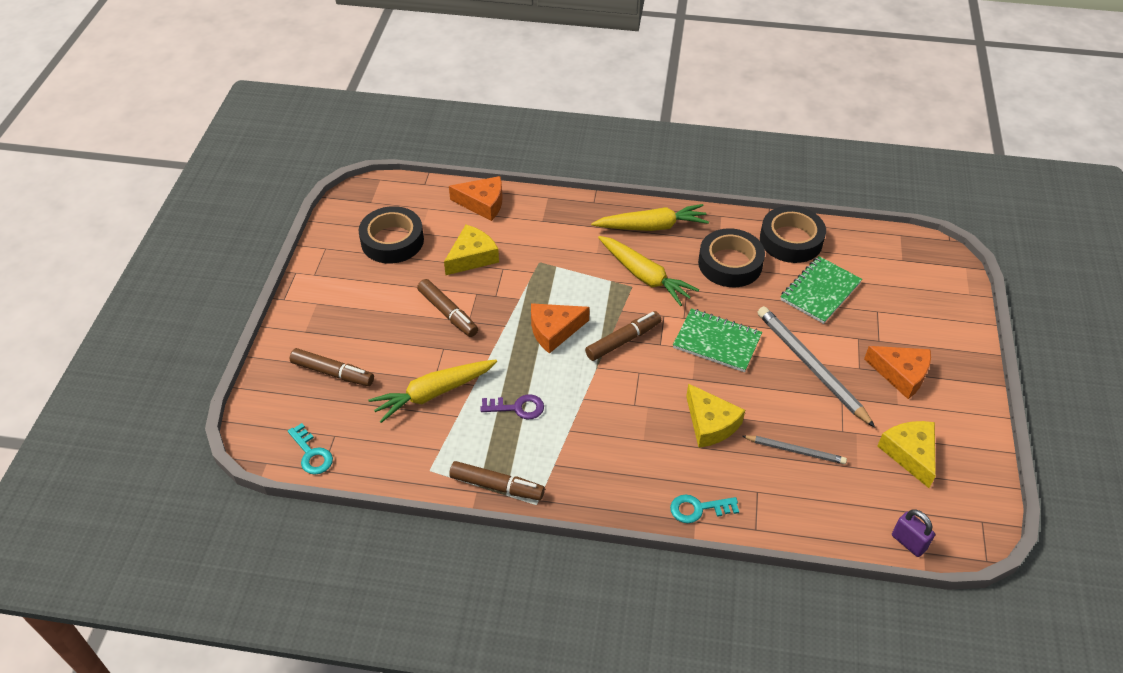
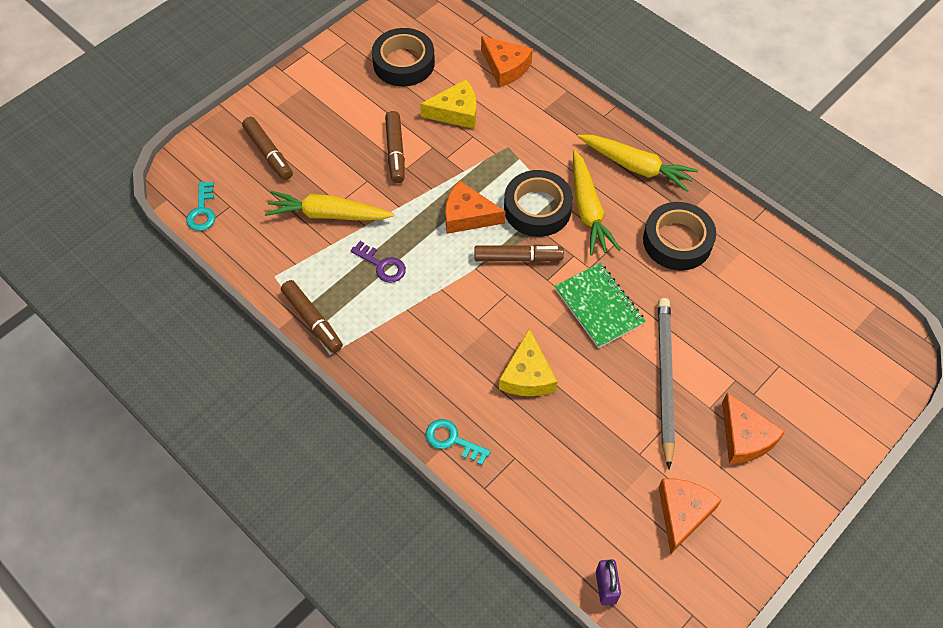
camera: 35 degrees right, 10 degrees up
grey pencil [742,436,847,464] -> none
black tape [760,206,826,263] -> black tape moved to [504,170,573,237]
green notebook [780,256,862,324] -> none
yellow cheese [877,421,936,488] -> orange cheese [658,478,722,554]

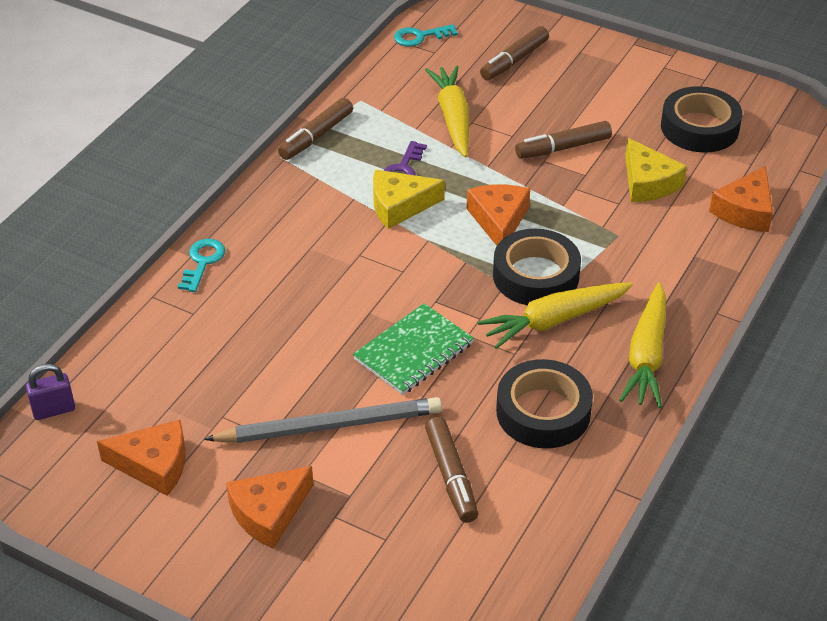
camera: 75 degrees right, 15 degrees down
brown marker [475,245,564,262] -> brown marker moved to [425,417,478,523]
yellow cheese [499,328,558,396] -> yellow cheese moved to [373,170,445,229]

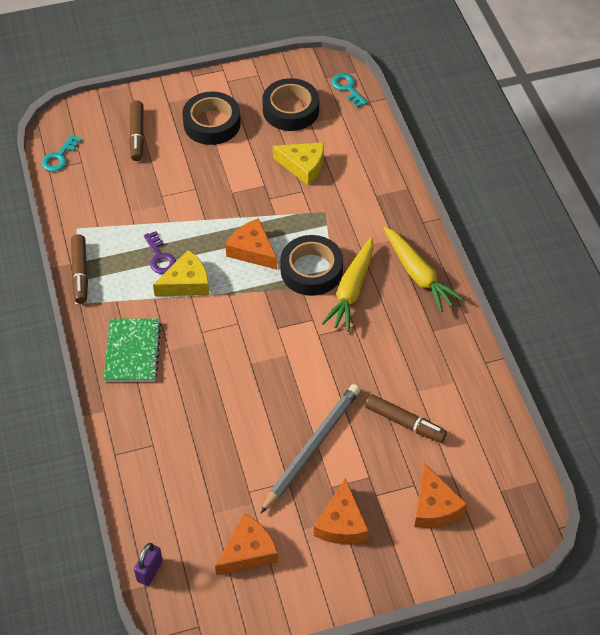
camera: 45 degrees left, 10 degrees up
turquoise key [178,239,225,292] -> turquoise key moved to [331,73,368,108]
green notebook [353,303,474,395] -> green notebook moved to [104,318,161,382]
yellow cheese [373,170,445,229] -> yellow cheese turned 150 degrees counterclockwise [153,250,210,296]
yellow carrot [425,65,469,157] -> none
black tape [496,359,593,448] -> black tape moved to [182,92,241,145]
brown marker [515,121,612,159] -> none
orange cheese [709,166,773,232] -> orange cheese moved to [414,463,468,528]

